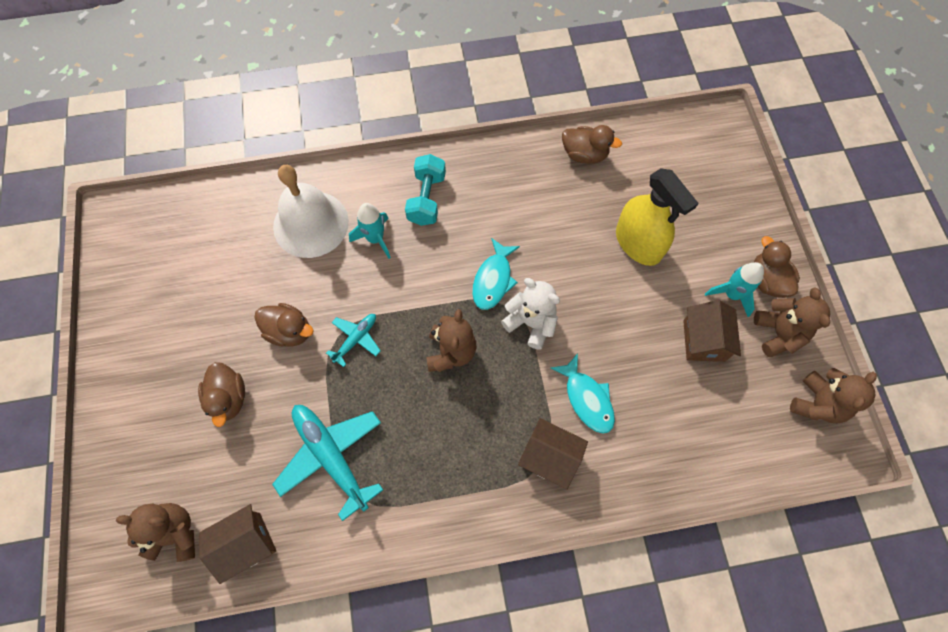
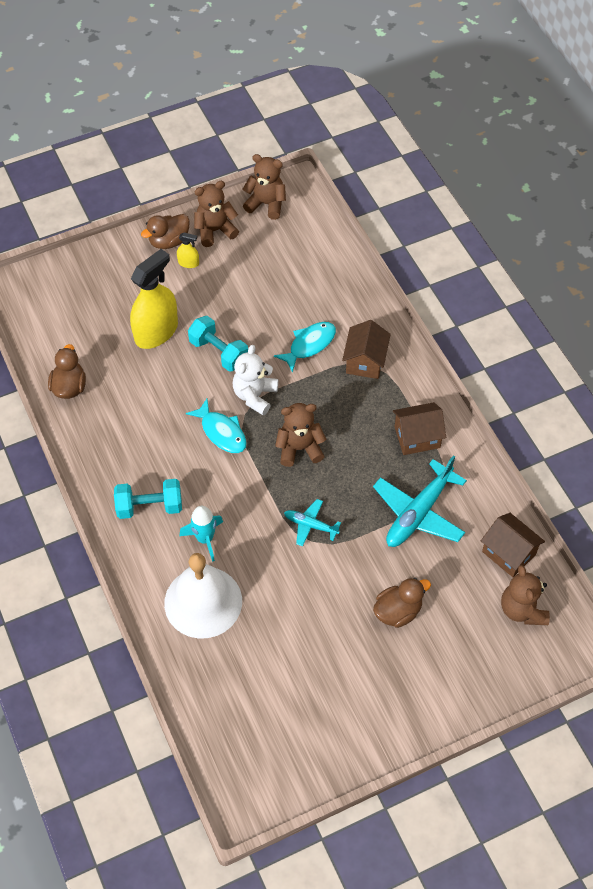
camera: 105 degrees left, 10 degrees down
brown duck [255,303,314,347] -> none
turquoise fish [472,238,520,310] -> turquoise fish turned 45 degrees clockwise [186,399,247,453]
brown house [683,300,741,362] -> brown house moved to [393,402,446,455]
turquoise rocket [705,262,764,317] -> yellow spray bottle [177,232,199,268]
none -> turquoise dumbbell [188,316,248,372]

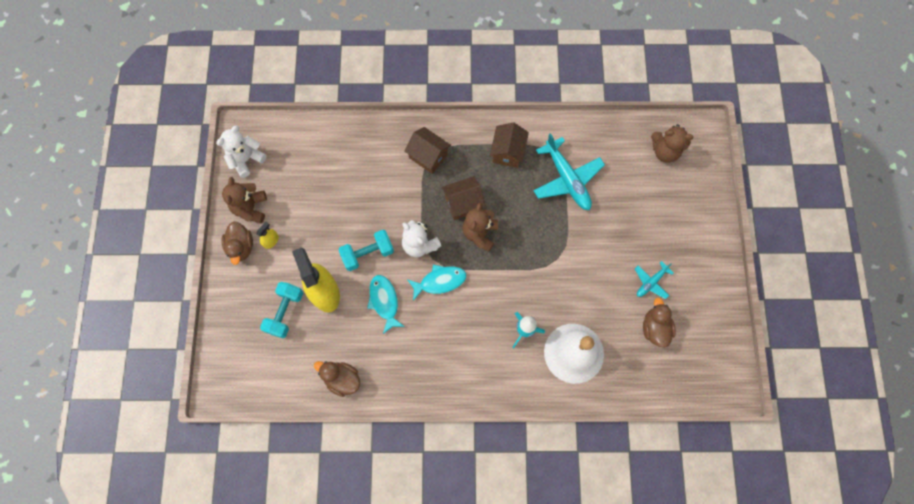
camera: 65 degrees left, 15 degrees up
turquoise dumbbell [114,479,182,519] -> turquoise dumbbell moved to [260,282,303,338]
brown teddy bear [243,154,286,220] -> white teddy bear [216,125,267,178]
turquoise fish [274,322,336,373] -> turquoise fish moved to [367,275,405,334]
turquoise plane [284,499,341,547] -> turquoise plane moved to [635,261,673,299]
brown duck [373,578,431,628] -> brown duck moved to [643,298,676,348]
brown house [481,513,545,577] -> brown house moved to [442,176,486,220]

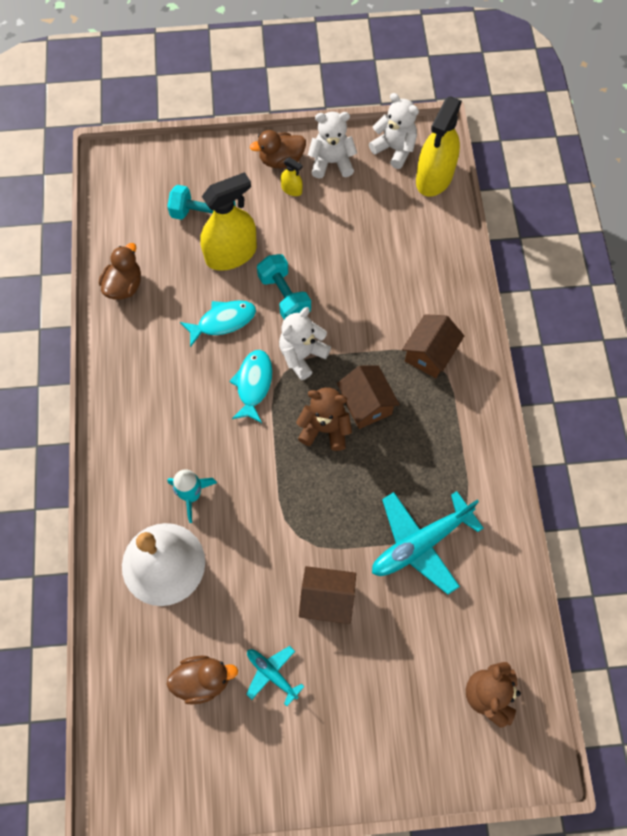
camera: 85 degrees right, 5 degrees down
brown teddy bear [222,177,267,223] -> white teddy bear [308,112,357,178]
turquoise fish [407,265,466,301] -> turquoise fish turned 150 degrees counterclockwise [229,350,272,423]
brown house [490,122,529,168] -> brown house moved to [299,566,356,624]
none -> yellow spray bottle [416,97,462,197]

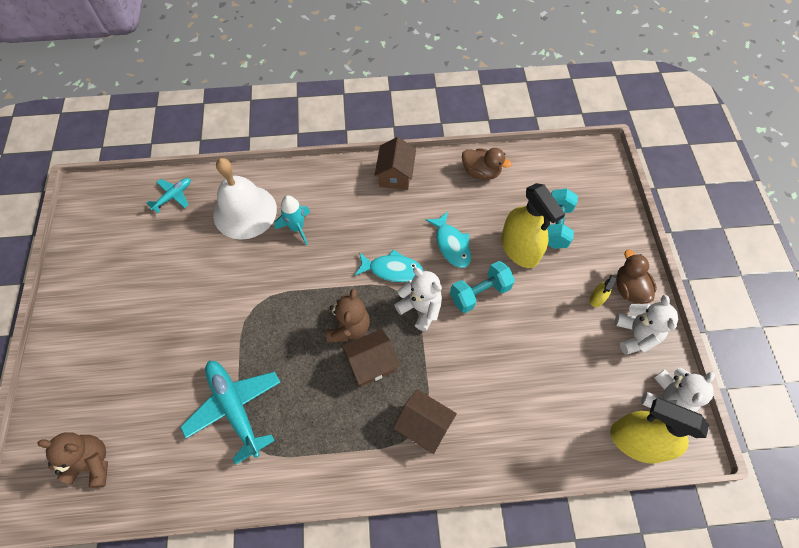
camera: 90 degrees right, 5 degrees down
brown duck [167,656,238,705] -> none
turquoise plane [246,646,304,706] -> turquoise plane moved to [146,178,191,213]
brown house [299,566,356,624] -> brown house moved to [375,137,416,190]

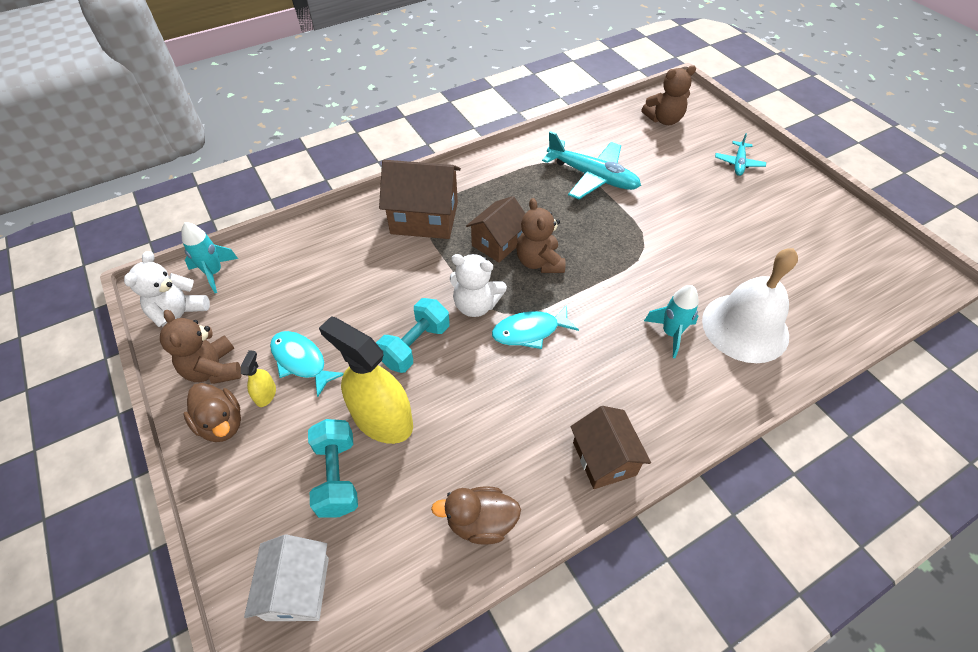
camera: 155 degrees right, 10 degrees down
turquoise plane [146,178,191,213] -> turquoise plane moved to [715,133,766,176]
brown house [393,389,457,454] -> brown house [379,160,461,239], size x1.53
turquoise fish [425,211,471,268] -> turquoise fish moved to [270,331,344,397]
yellow spray bottle [610,398,709,464] -> turquoise rocket [181,222,238,293]
white teddy bear [615,295,678,355] -> brown teddy bear [160,310,242,384]
none -> white house [244,535,329,621]

